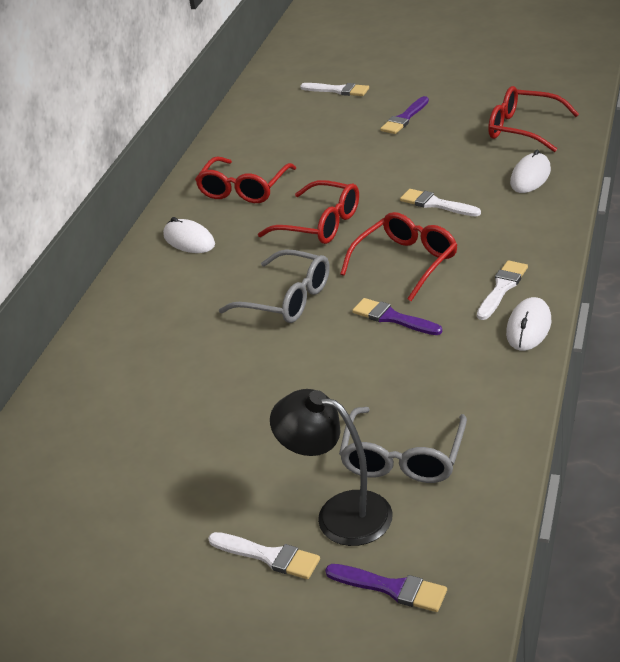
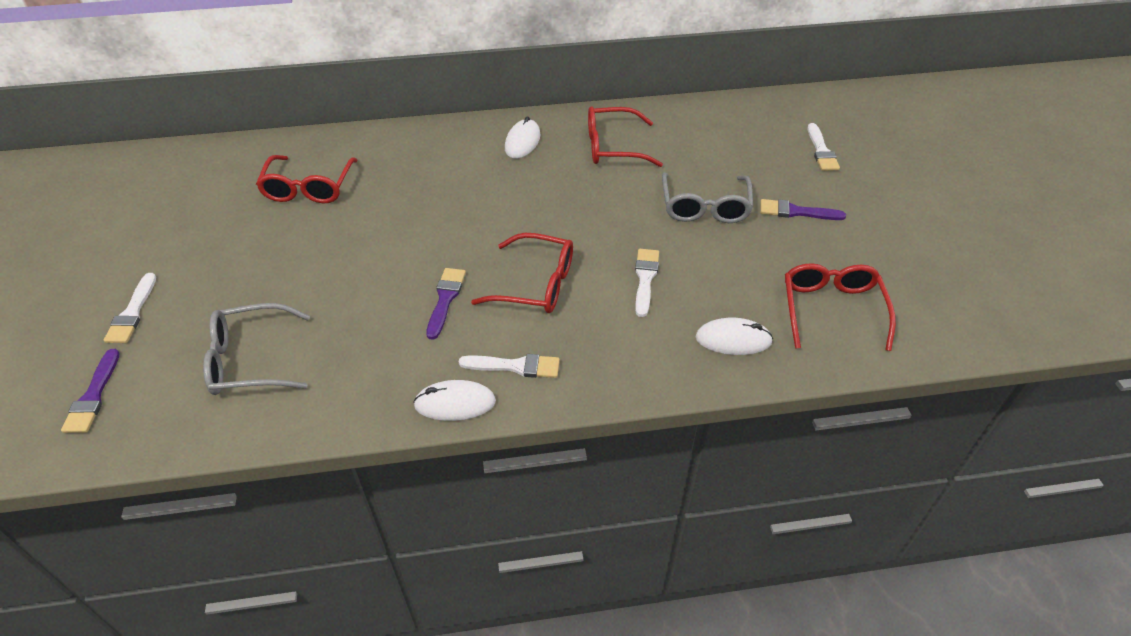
camera: 60 degrees right, 10 degrees up
grey glasses [219,249,330,323] -> grey glasses moved to [662,173,753,223]
red glasses [258,180,359,244] -> red glasses moved to [256,155,358,204]
black lamp [270,389,393,546] -> none

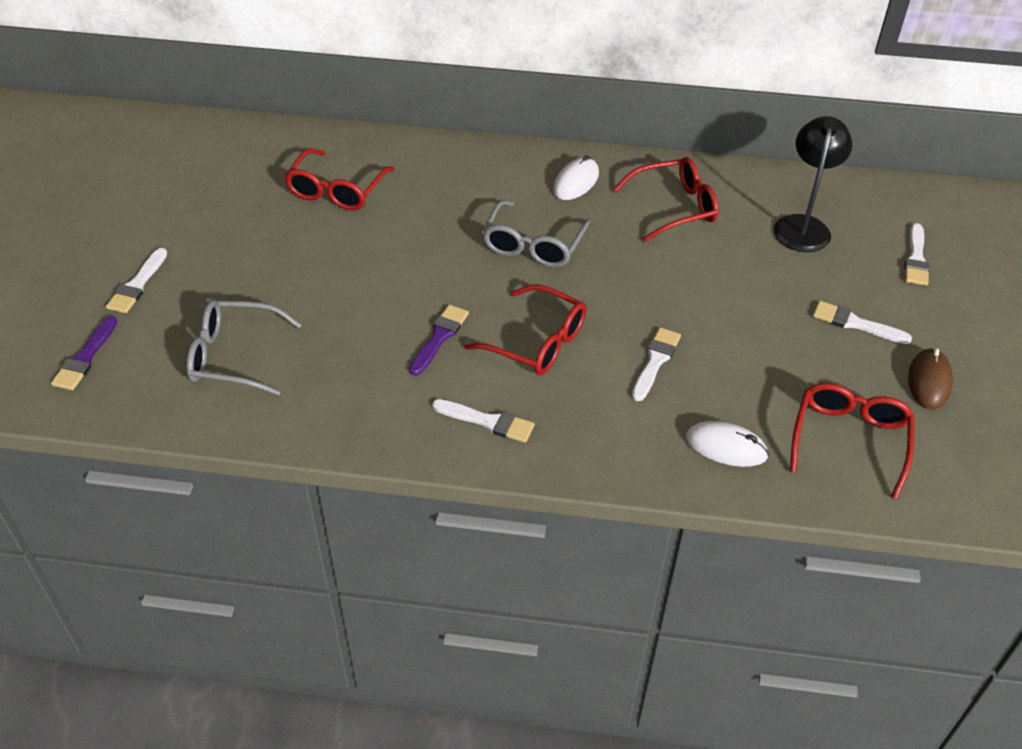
camera: 15 degrees right, 0 degrees up
white mouse [413,380,496,421] -> none
red glasses [588,106,663,167] -> red glasses turned 150 degrees clockwise [613,157,719,242]
grey glasses [662,173,753,223] -> grey glasses moved to [482,200,590,268]
purple brush [760,199,846,220] -> white brush [813,301,912,344]
none -> black lamp [774,116,852,252]
none -> brown mouse [908,348,953,409]

